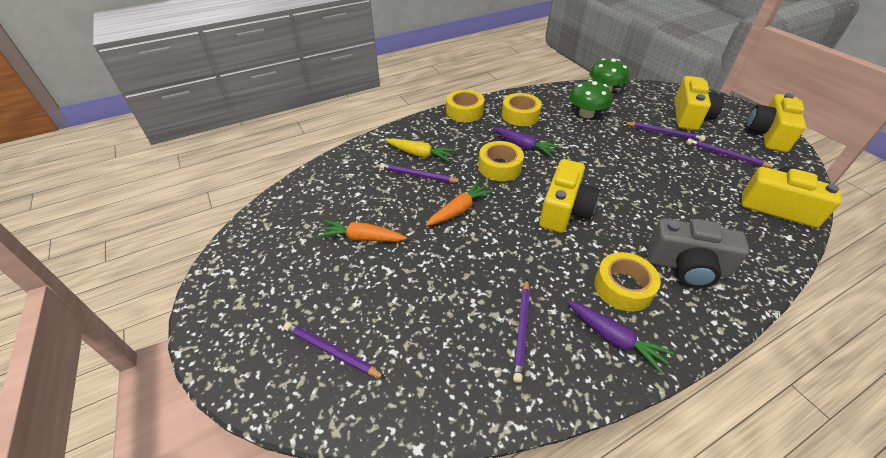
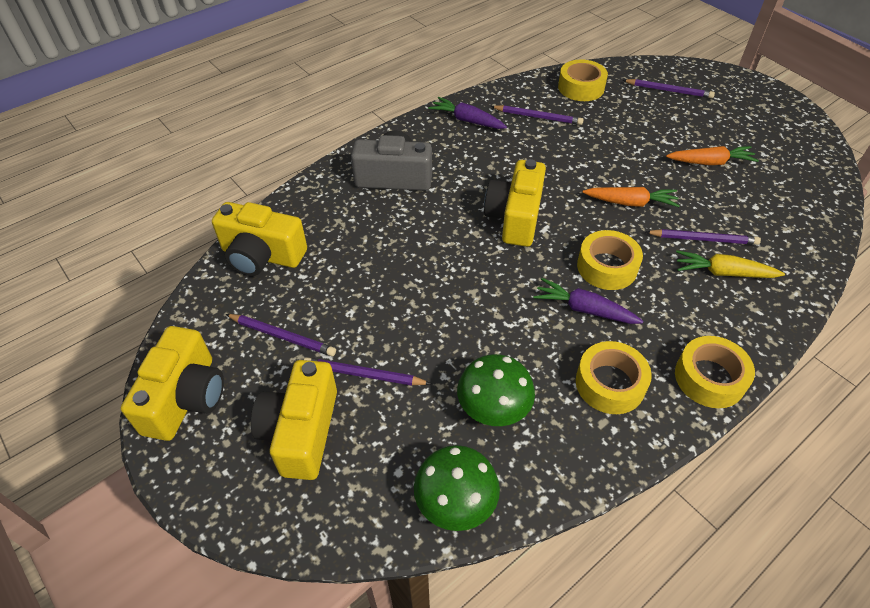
camera: 170 degrees right, 5 degrees up
orange carrot [426,181,493,226] -> orange carrot turned 120 degrees counterclockwise [582,187,680,207]
purple pencil [513,279,530,383] -> purple pencil turned 105 degrees clockwise [491,105,583,125]
yellow tape [594,252,661,312] -> yellow tape moved to [558,59,608,101]

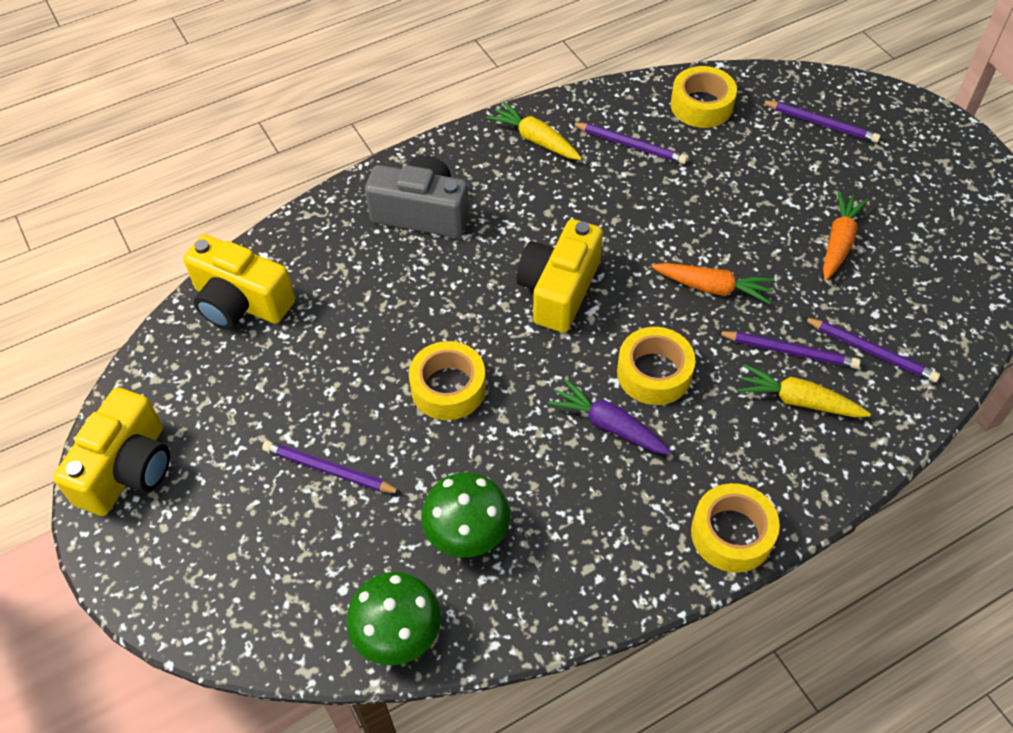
camera: 10 degrees right, 5 degrees up
purple pencil [226,314,336,356] -> purple pencil moved to [802,317,940,382]
yellow camera [251,360,337,480] -> none
purple carrot [428,97,507,129] -> yellow carrot [487,102,582,160]
yellow tape [576,341,652,414] -> yellow tape moved to [409,341,486,420]
orange carrot [666,146,759,165] -> orange carrot turned 75 degrees counterclockwise [823,191,868,281]

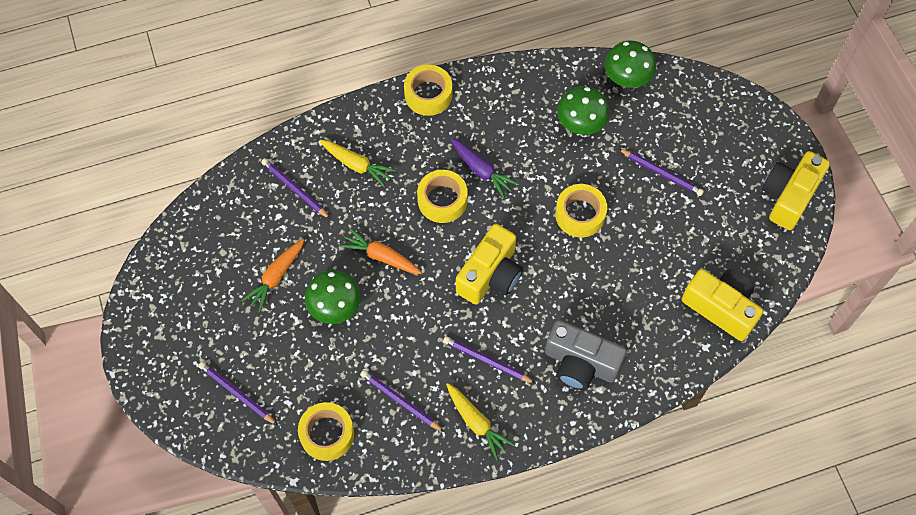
camera: 170 degrees left, 10 degrees up
purple pencil [716,331,861,369] -> purple pencil moved to [443,336,536,384]
none -> green mushroom [305,270,361,324]

